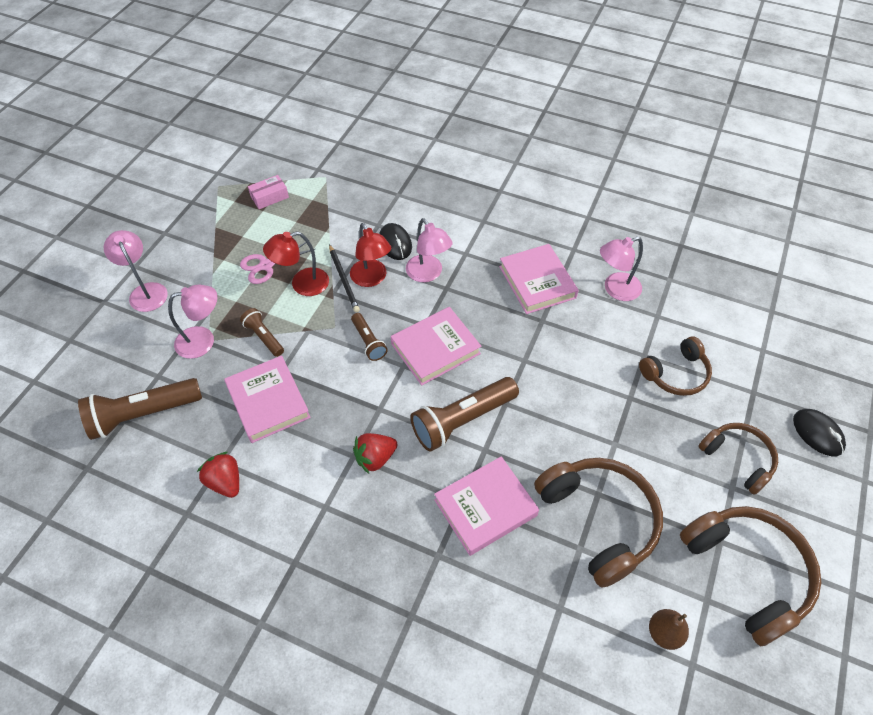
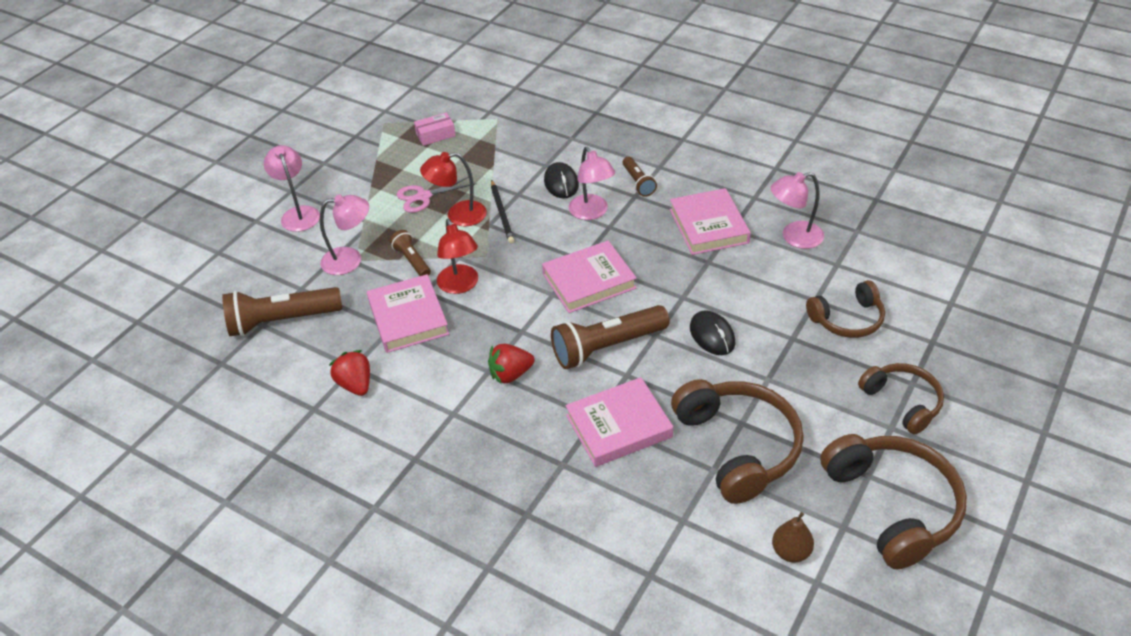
camera: 10 degrees right, 10 degrees down
red lamp [350,223,391,287] -> red lamp moved to [437,219,478,294]
brown flashlight [351,313,387,361] -> brown flashlight moved to [623,157,657,197]
black mouse [793,409,846,456] -> black mouse moved to [690,310,736,355]

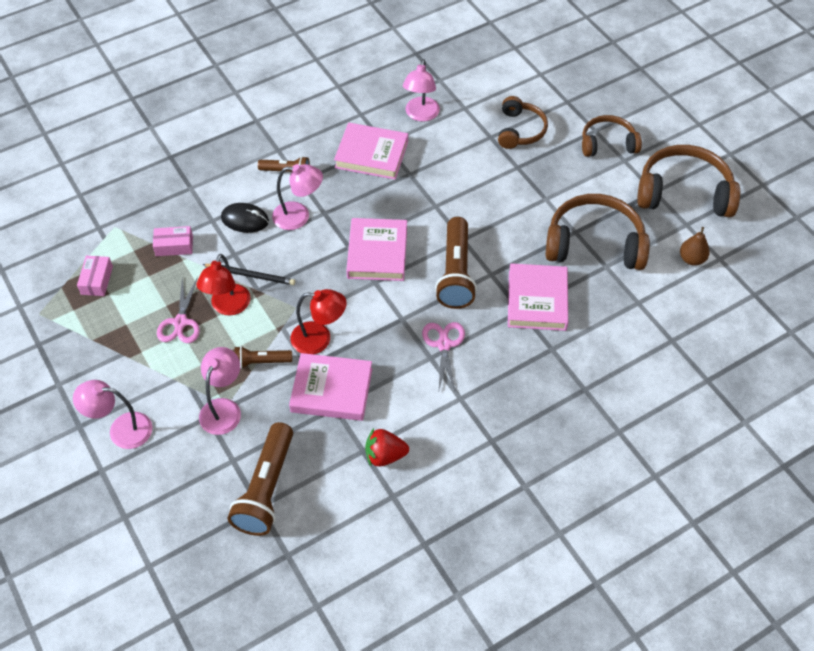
camera: 65 degrees left, 10 degrees up
red strawberry [488,344,534,385] -> pink scissors [422,322,465,391]
black mouse [690,310,736,355] -> none
none -> pink box [153,226,193,256]

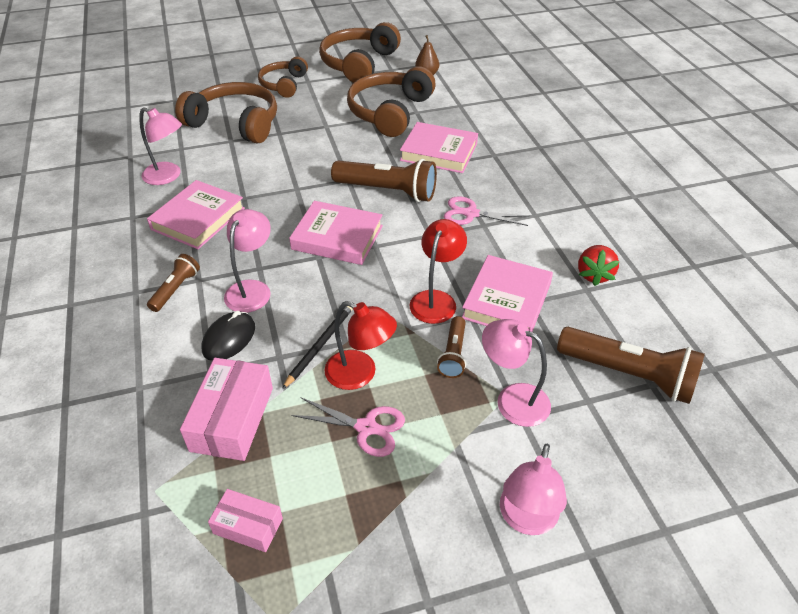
camera: 75 degrees left, 10 degrees down
pink box [153,226,193,256] -> pink box [180,358,273,461], size x1.69
brown headphones [498,96,548,149] -> brown headphones [175,82,277,144], size x1.63

